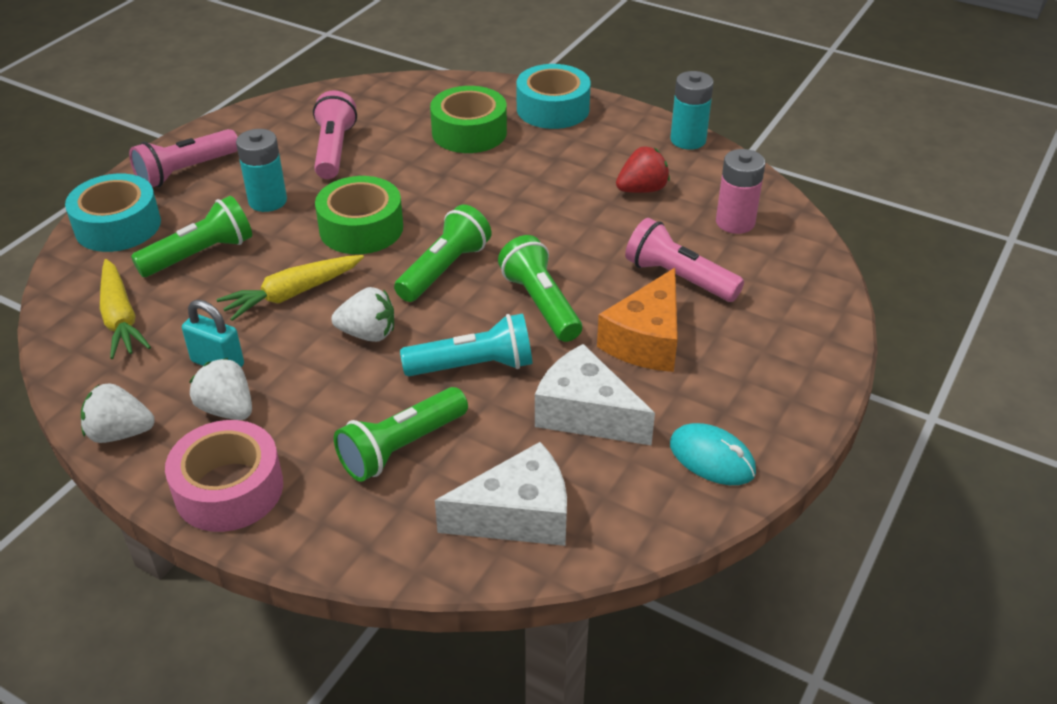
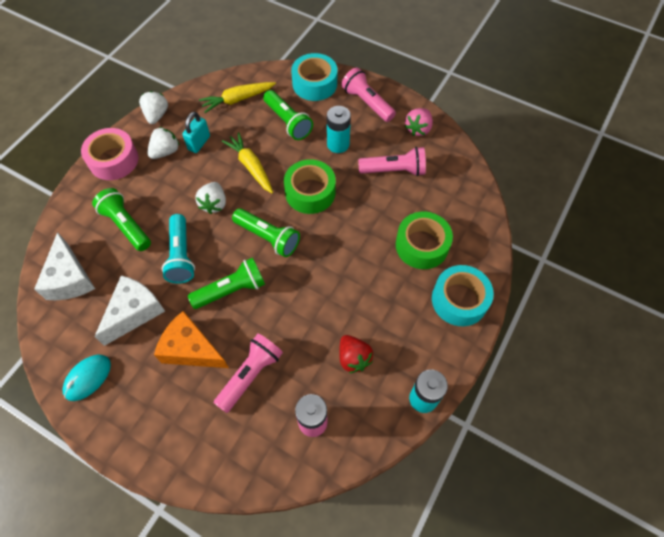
camera: 90 degrees right, 20 degrees up
none -> pink strawberry [405,108,433,136]

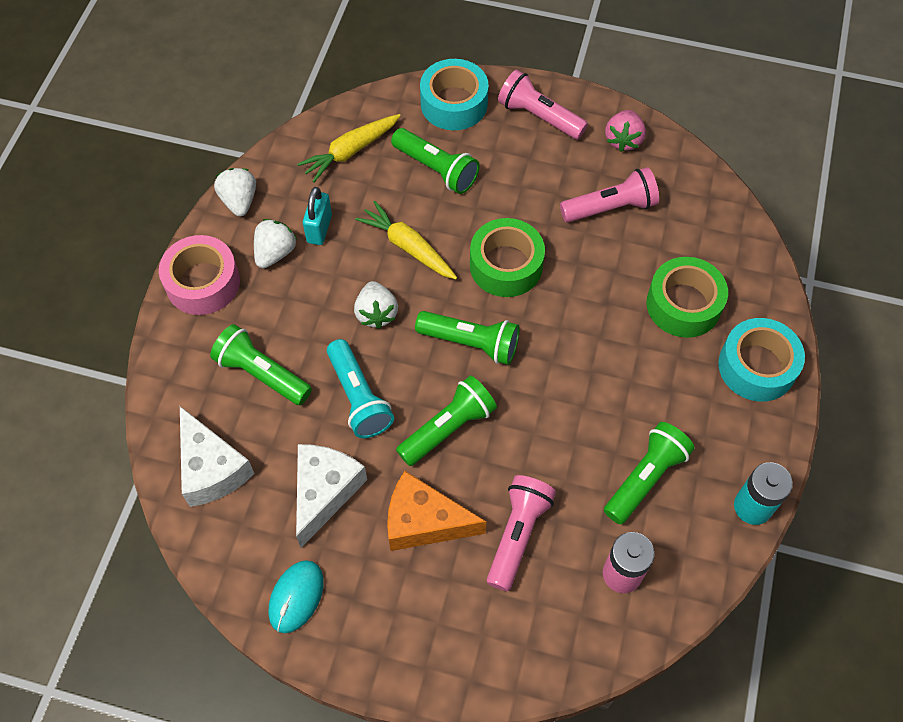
camera: 15 degrees left, 0 degrees up
turquoise battery [327,106,351,153] -> none
red strawberry [339,335,373,373] -> green flashlight [604,422,695,525]

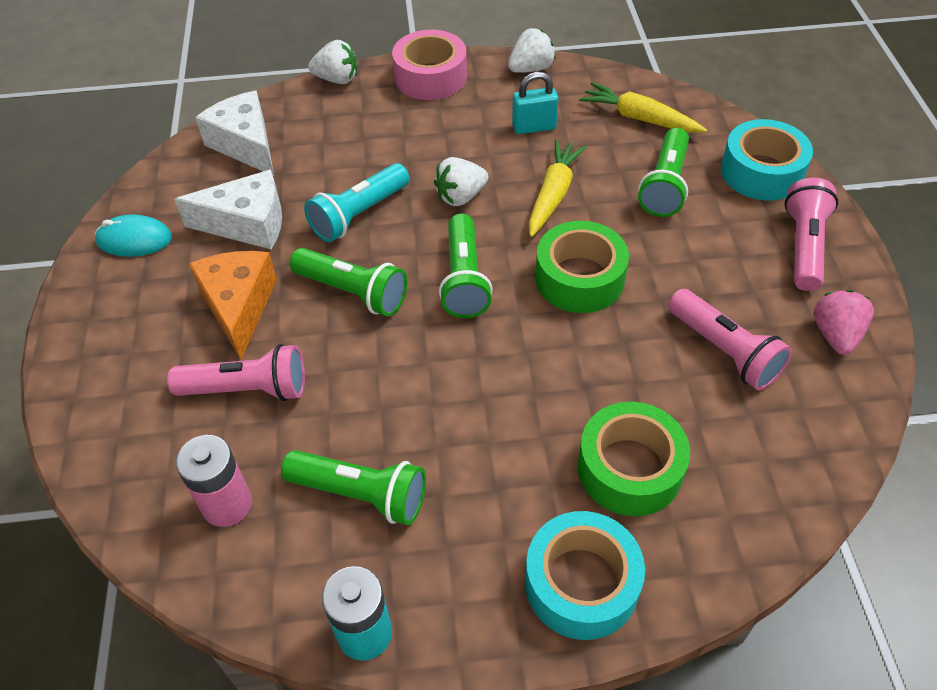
camera: 70 degrees right, 10 degrees down
white cheese [180,406,255,507] -> white cheese turned 105 degrees clockwise [195,91,274,176]
green flashlight [210,324,312,405] -> none
white strawberry [254,219,297,268] -> white strawberry moved to [308,40,357,84]
pink strawberry [605,110,646,152] -> pink strawberry turned 105 degrees clockwise [814,290,874,355]

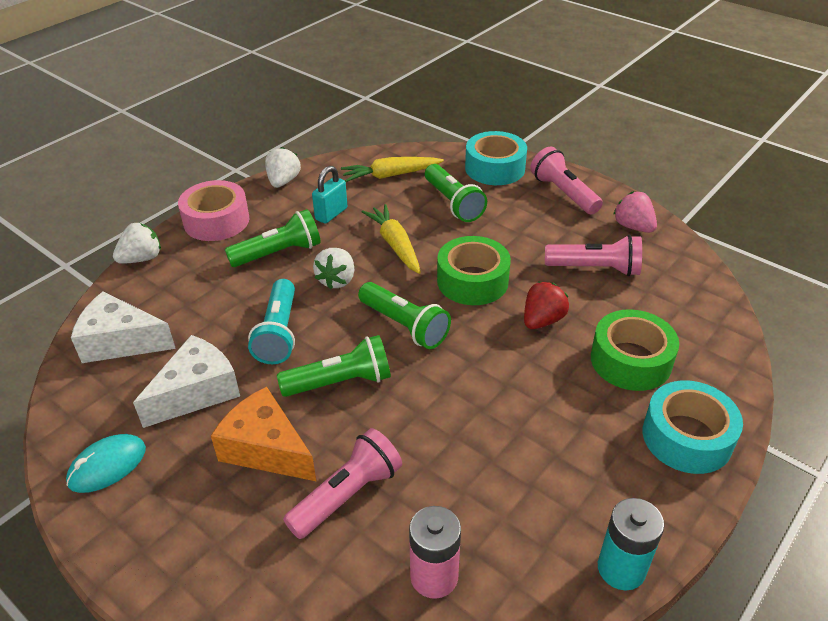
camera: 45 degrees left, 10 degrees down
green flashlight [281,450,426,525] -> green flashlight moved to [225,209,321,267]
none -> red strawberry [524,282,569,329]

